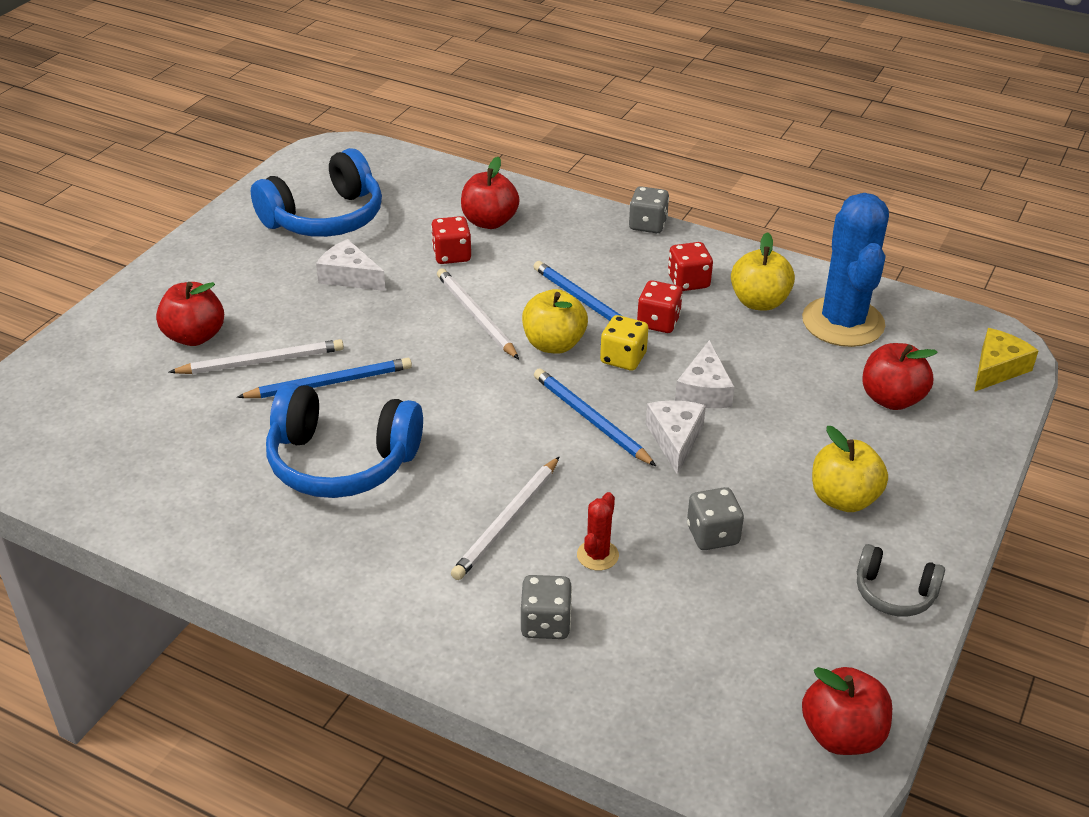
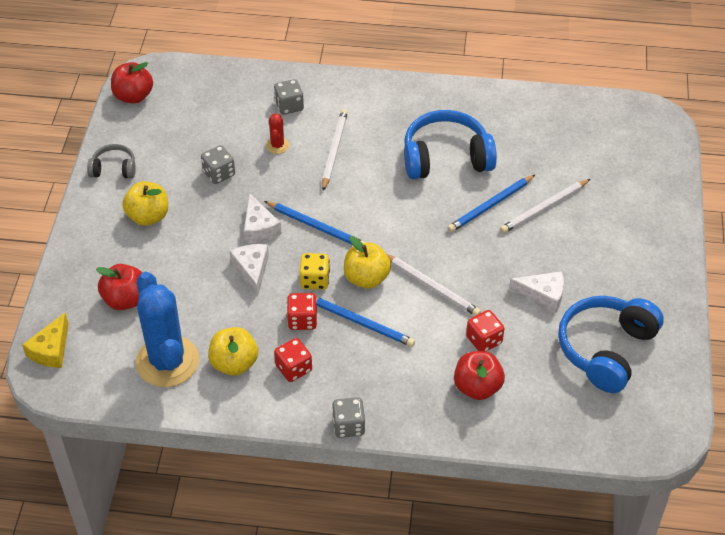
camera: 160 degrees right, 10 degrees up
red apple [156,282,224,346] -> none

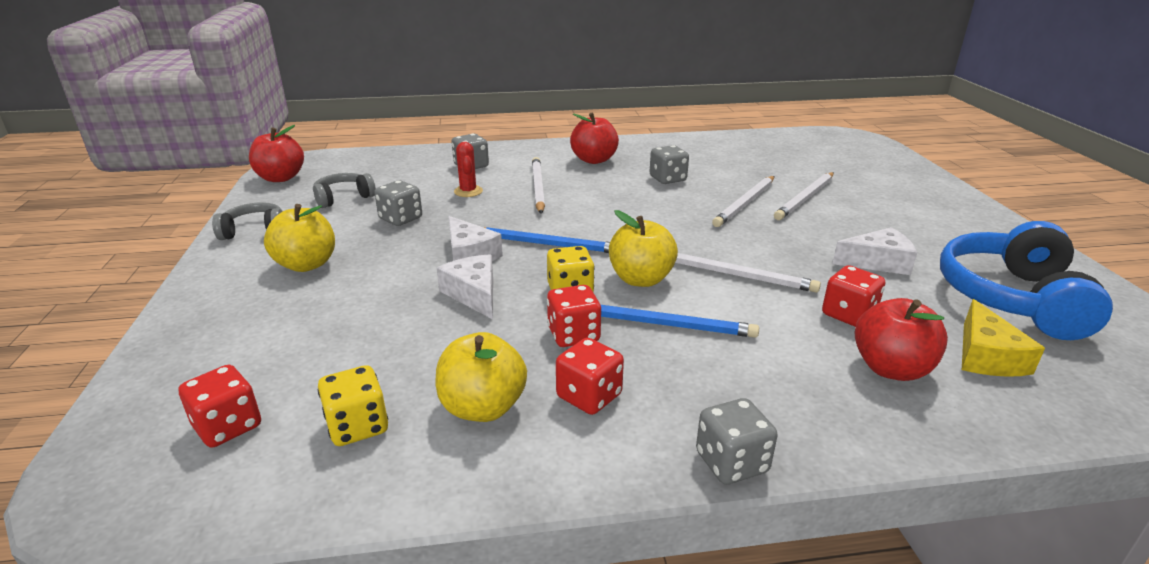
camera: 15 degrees left, 20 degrees down
yellow cheese [22,313,69,368] -> yellow cheese moved to [962,299,1045,377]
red apple [96,264,142,310] -> red apple moved to [570,112,619,164]
blue cactus [135,272,199,387] -> yellow dice [318,365,388,446]
blue headphones [404,110,497,179] -> grey dice [650,145,689,184]
blue pencil [447,175,535,232] -> white pencil [712,176,775,227]
none -> red dice [179,365,261,448]
none -> grey headphones [313,173,376,208]

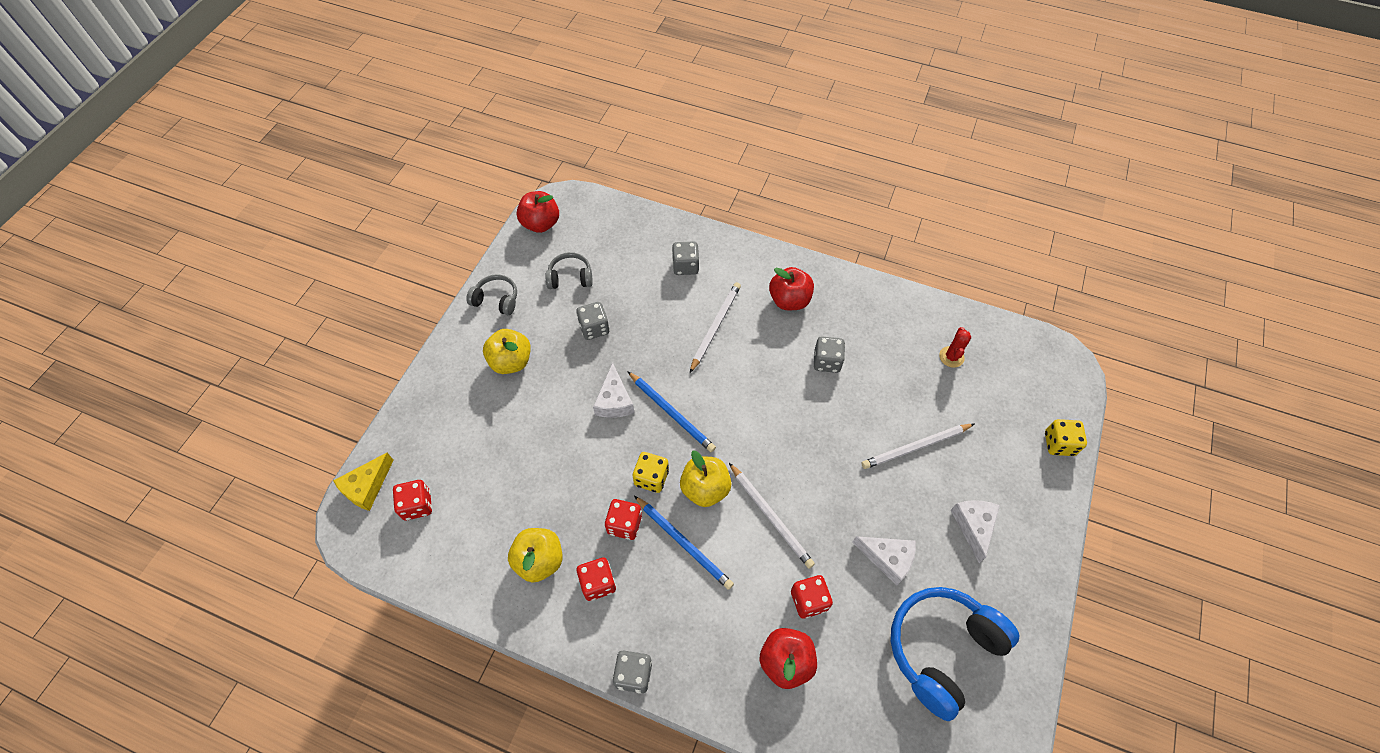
camera: 30 degrees right, 30 degrees up
yellow dice [318,365,388,446] -> yellow dice moved to [1045,419,1087,456]
white cheese [437,254,493,319] -> white cheese moved to [951,500,1000,563]
red cactus [454,142,483,197] -> red cactus moved to [939,327,971,368]
white pencil [712,176,775,227] -> none
yellow cheese [962,299,1045,377] -> yellow cheese moved to [333,453,394,511]

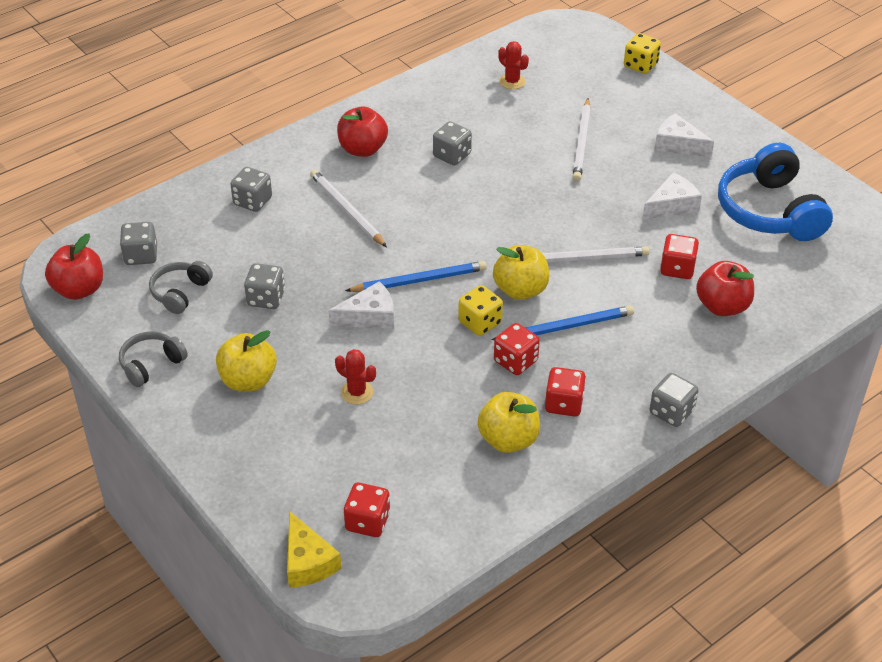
camera: 60 degrees left, 15 degrees down
white cheese [593,362,634,418] -> white cheese turned 45 degrees counterclockwise [329,281,394,329]
none -> grey dice [120,222,157,265]
none -> red cactus [335,349,376,405]

